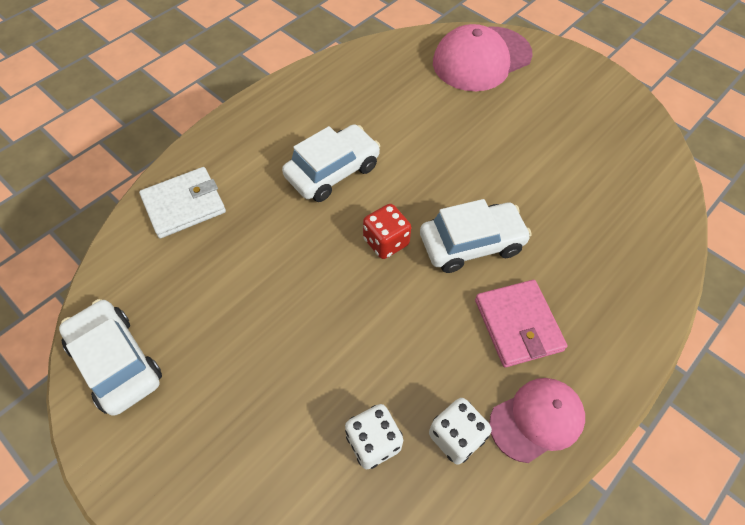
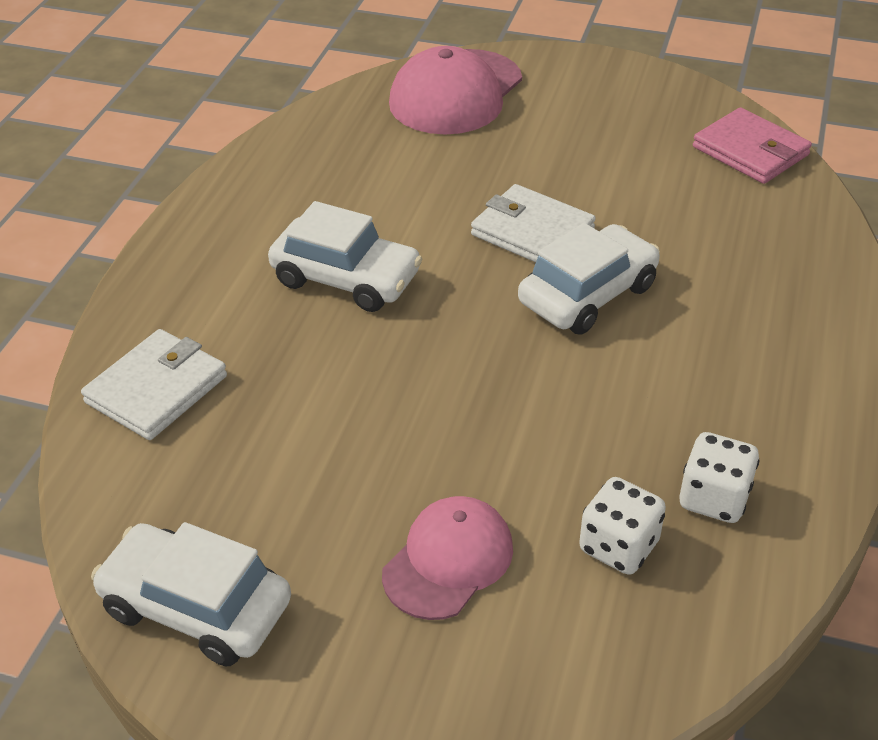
camera: 25 degrees left, 15 degrees down
white car [282,124,380,202] -> white car turned 90 degrees clockwise [268,201,422,312]
red dice [363,204,411,259] -> none
pink wallet [475,280,568,367] -> pink wallet moved to [693,107,812,184]
pink cap [489,378,585,463] -> pink cap moved to [382,496,513,620]
none -> white wallet [471,184,596,262]

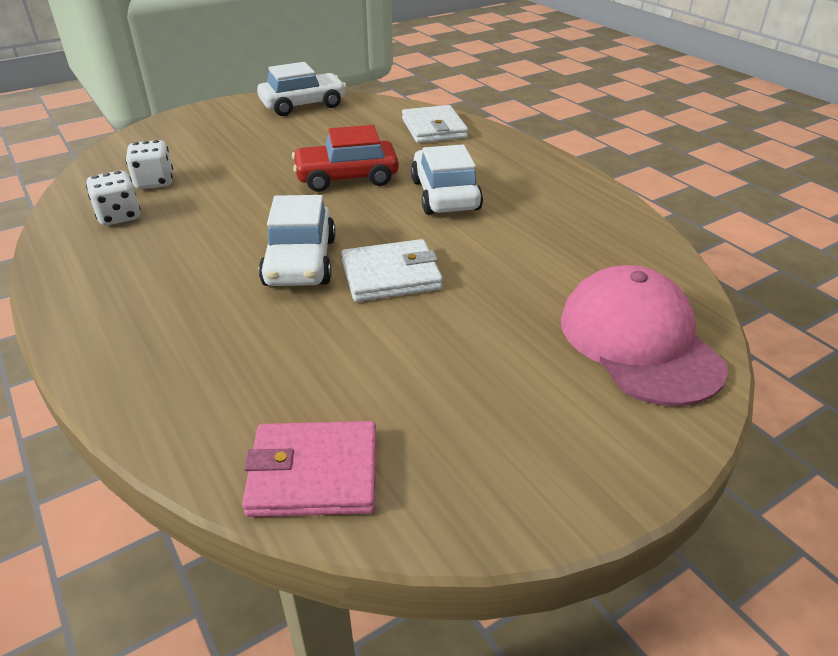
camera: 130 degrees right, 5 degrees down
white car [268,201,422,312] -> white car turned 105 degrees clockwise [411,144,483,215]
pink cap [382,496,513,620] -> none
none -> red car [292,125,399,192]

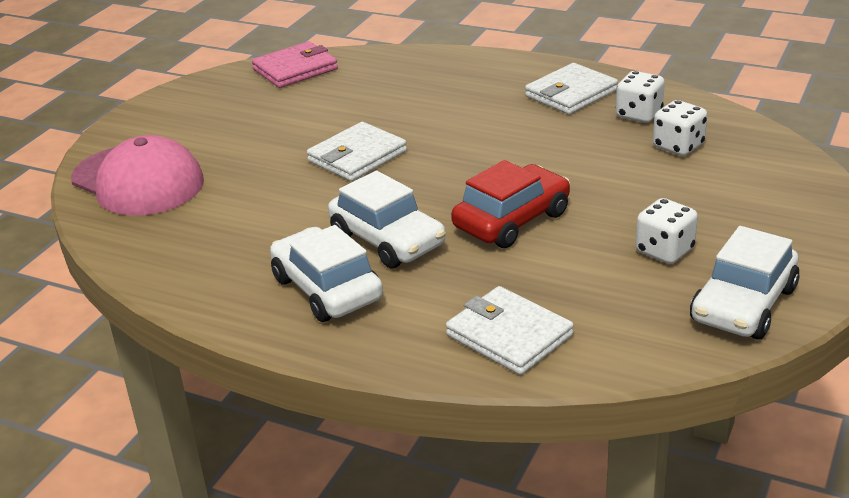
camera: 150 degrees right, 5 degrees down
white car [259,195,336,286] -> white car moved to [270,225,383,322]
none -> white wallet [525,63,618,114]
none -> white dice [636,198,698,264]

